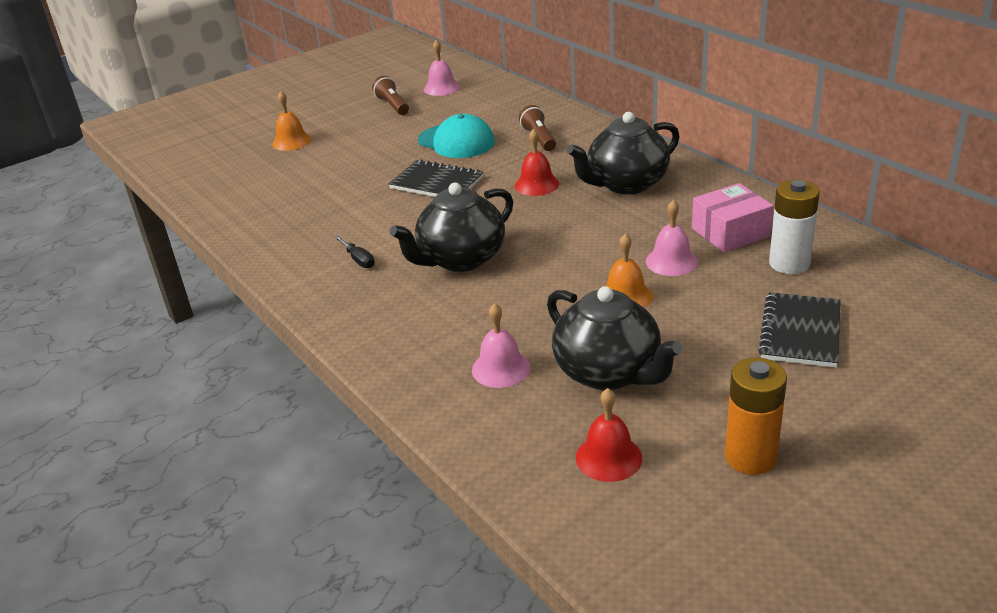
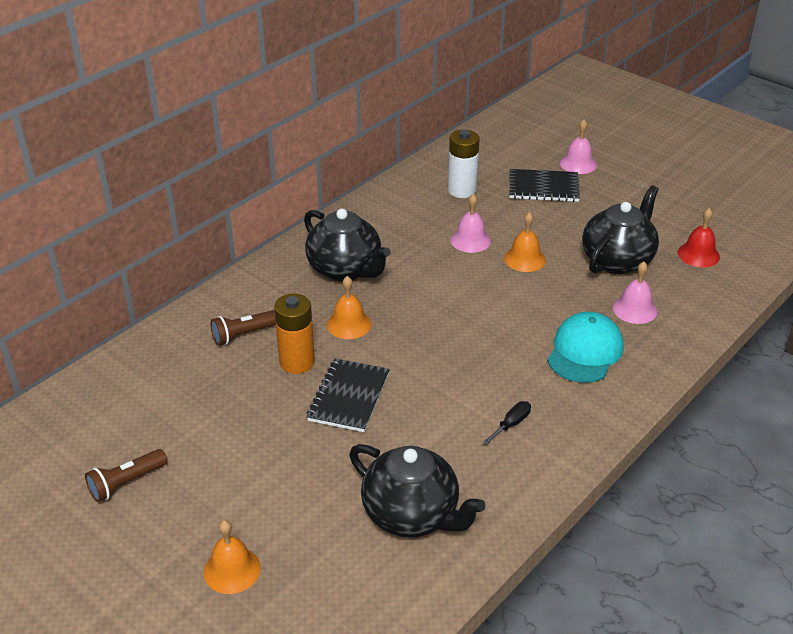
camera: 105 degrees left, 5 degrees up
black teapot [390,182,513,272] -> black teapot moved to [349,444,486,537]
turquoise cap [418,114,495,158] -> turquoise cap moved to [547,312,624,383]
pink bell [424,40,460,96] -> pink bell moved to [560,120,597,174]
red bell [515,129,559,196] -> orange bell [327,276,371,339]
pink box [692,183,774,253] -> none
orange battery [725,357,787,475] -> orange battery moved to [274,294,315,374]

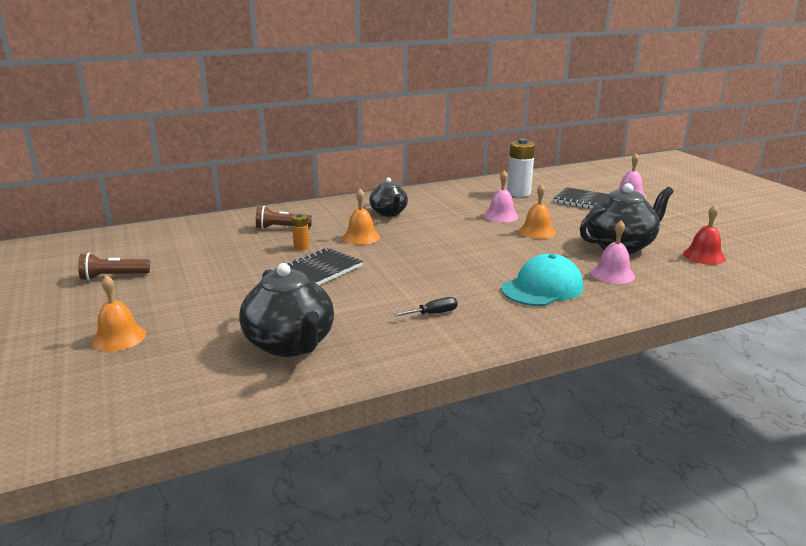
camera: 25 degrees right, 15 degrees down
orange battery [274,294,315,374] -> orange battery [292,213,309,250], size x0.53
black teapot [304,209,391,282] -> black teapot [369,178,408,217], size x0.63

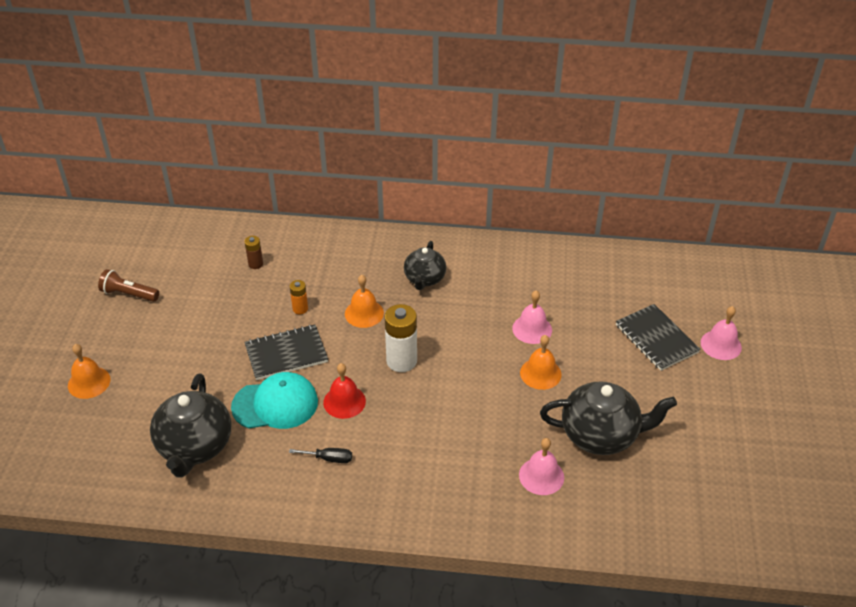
camera: 30 degrees right, 20 degrees up
brown flashlight [256,206,312,229] -> none
turquoise cap [501,254,583,306] -> turquoise cap moved to [231,372,318,429]
white battery [507,138,535,197] -> white battery moved to [384,304,417,372]
red bell [683,205,726,265] -> red bell moved to [323,363,366,419]
none -> brown battery [244,236,263,269]

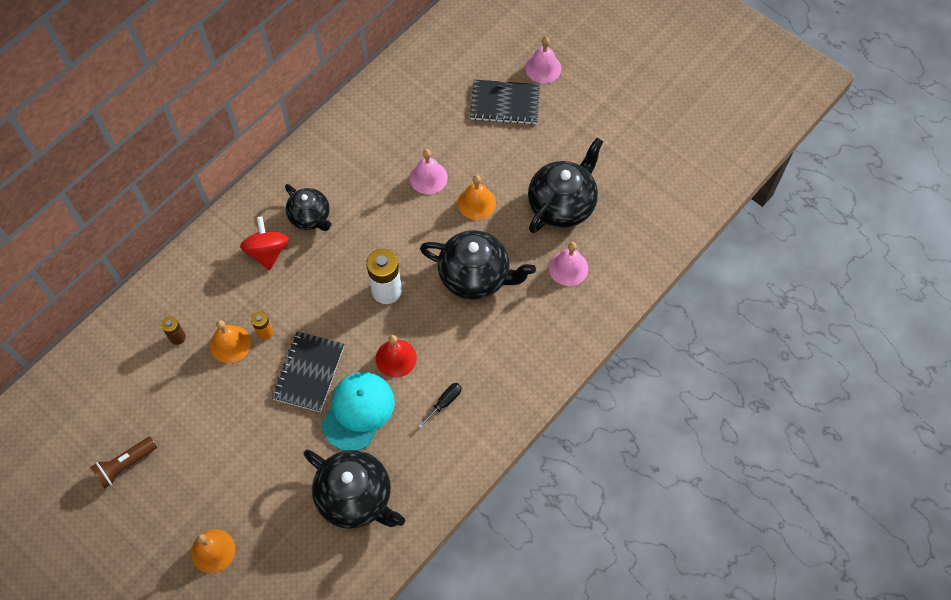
camera: 55 degrees left, 20 degrees up
orange bell [345,275,384,328] -> orange bell moved to [210,320,251,363]
none -> red spinning top [240,216,289,270]
none -> black teapot [420,230,536,300]

